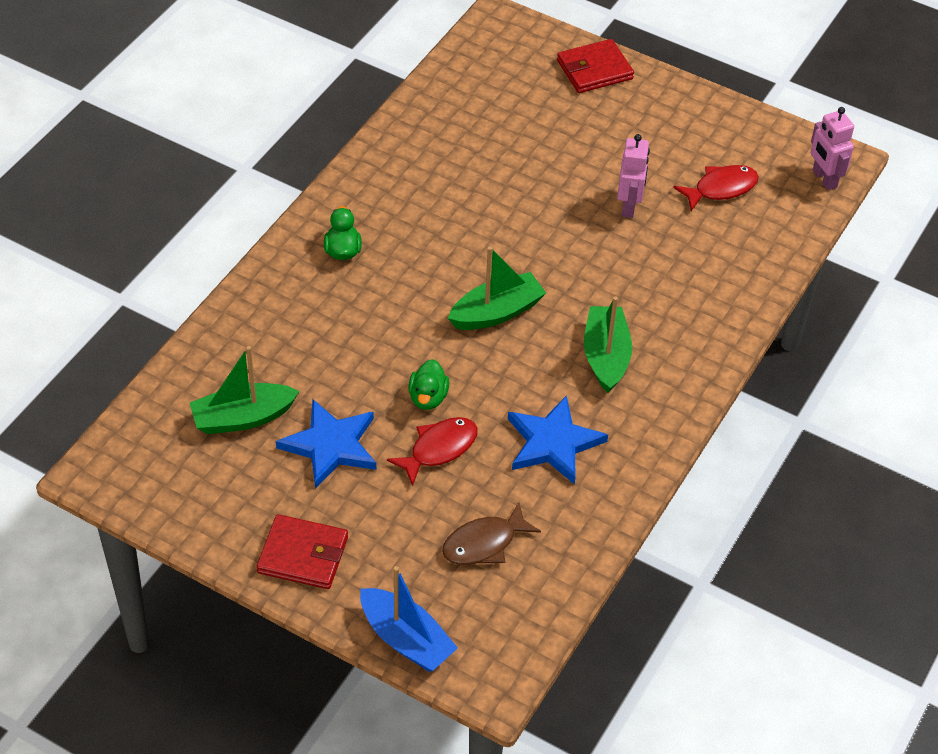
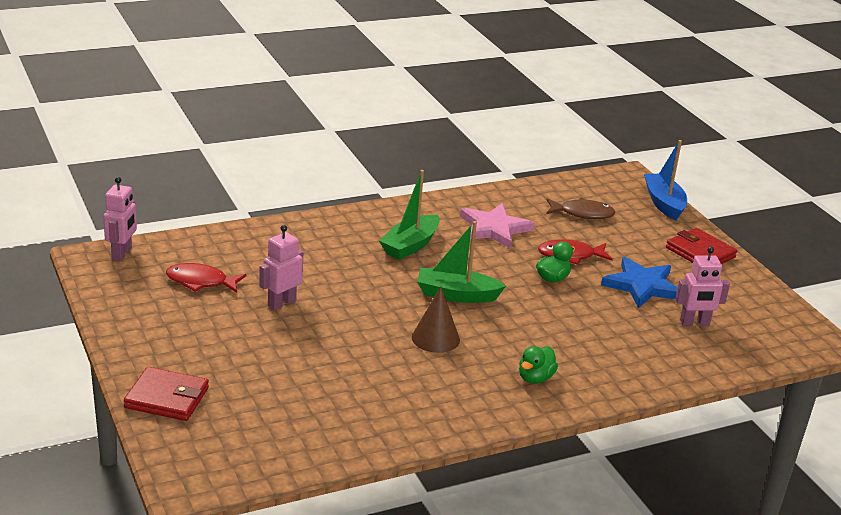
camera: 145 degrees left, 20 degrees down
green boat [190,346,299,434] -> pink robot [675,247,730,326]
blue star [508,395,608,485] -> pink star [460,203,534,249]
none -> brown cone [412,286,460,353]

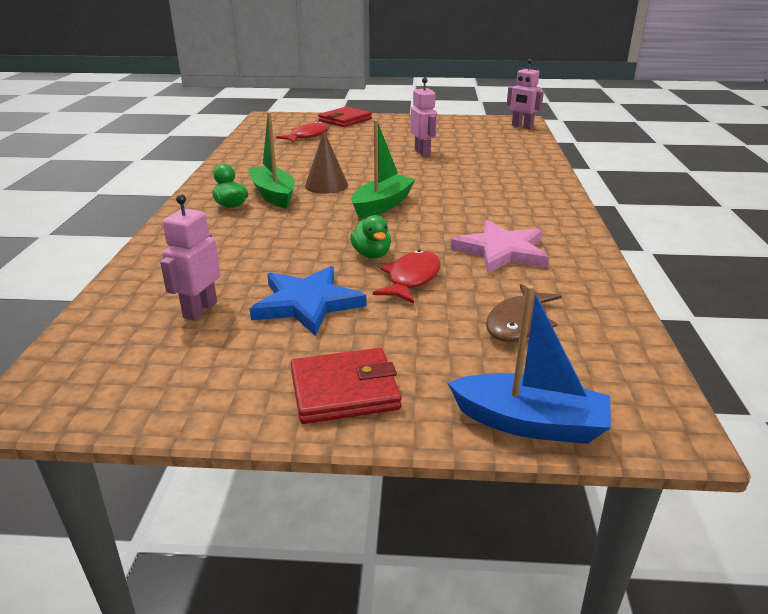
camera: 120 degrees right, 0 degrees up
red fish [166,263,247,293] -> red fish moved to [276,121,329,143]
green boat [379,170,440,260] -> green boat moved to [248,112,295,208]

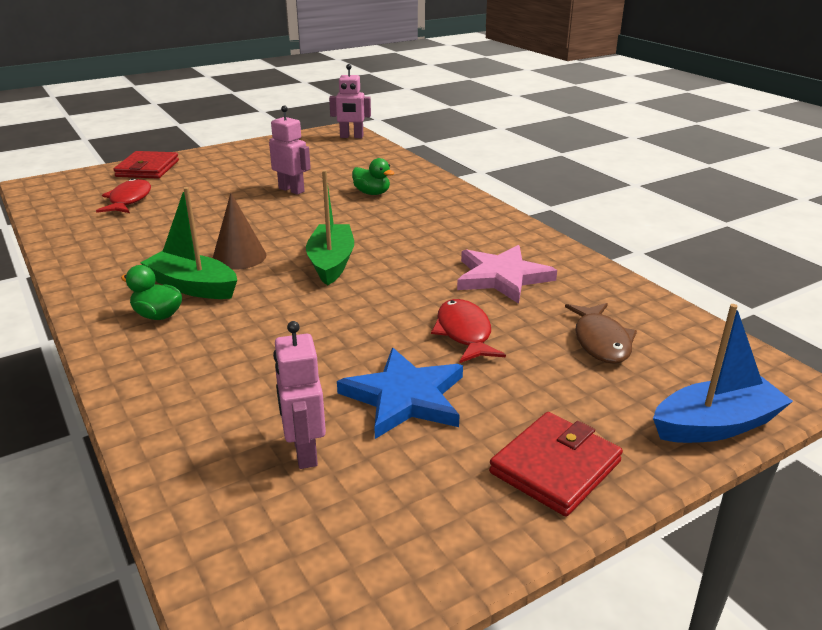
camera: 35 degrees left, 0 degrees up
green duck [350,215,391,259] -> green duck moved to [352,158,394,195]

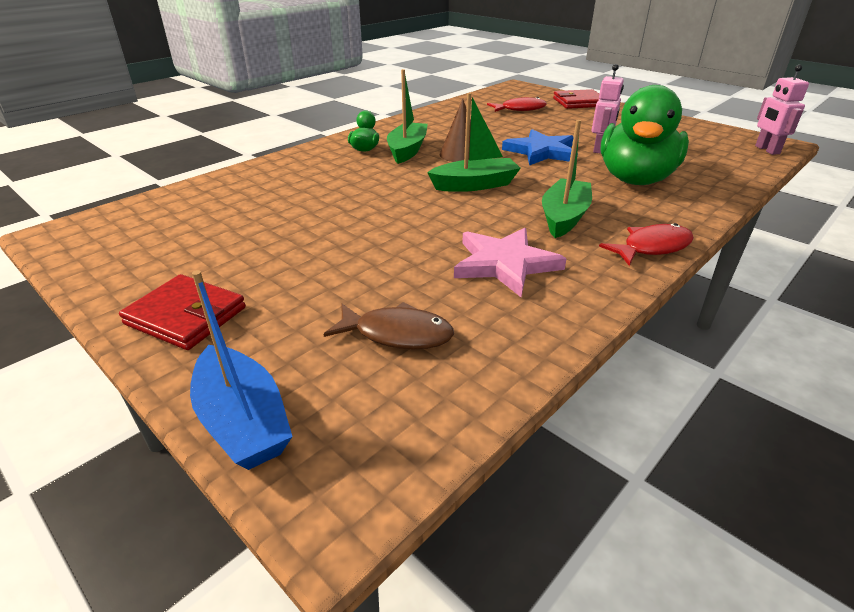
camera: 75 degrees right, 5 degrees up
pink robot [273,321,326,469] -> none
blue star [337,348,463,439] -> blue star moved to [502,129,578,165]
green duck [352,158,394,195] -> green duck [600,85,689,185], size x2.38
red fish [431,299,506,363] -> red fish moved to [599,223,694,266]
brown fish [565,303,637,364] -> brown fish turned 150 degrees counterclockwise [324,302,454,349]
none -> green boat [542,120,592,238]

